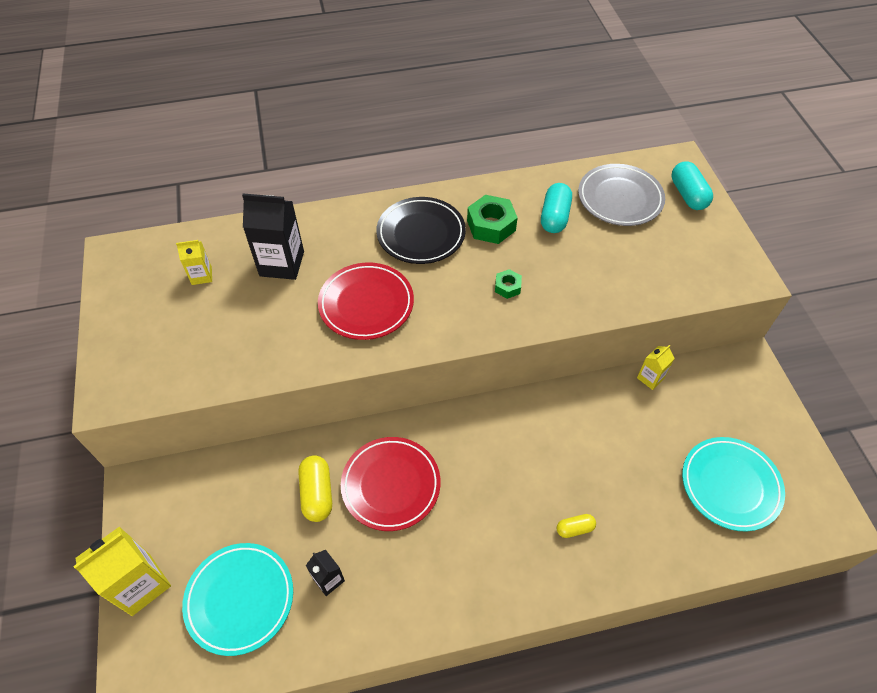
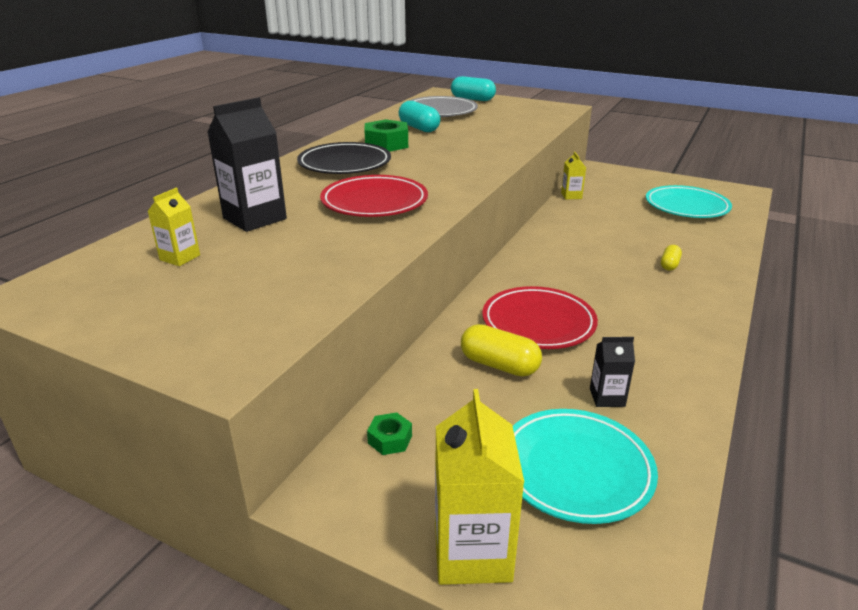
camera: 50 degrees left, 25 degrees down
green nut [495,269,522,299] -> green nut moved to [367,412,412,455]

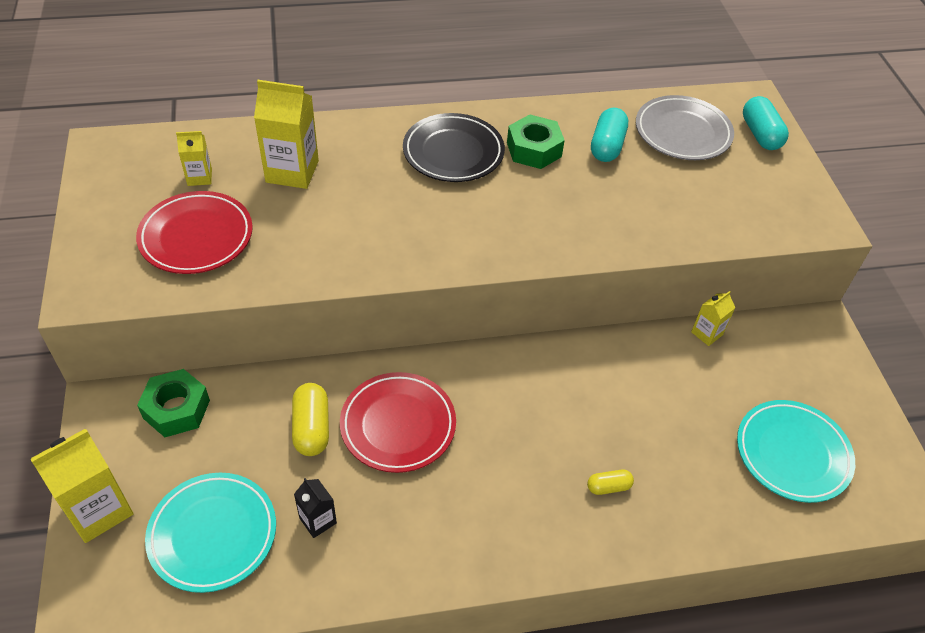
camera: 50 degrees right, 20 degrees up
black carton [207,97,287,232] -> yellow carton [254,80,319,189]
red plate [320,175,428,217] -> red plate moved to [136,191,253,274]
green nut [367,412,412,455] -> green nut [137,369,210,437], size x1.84

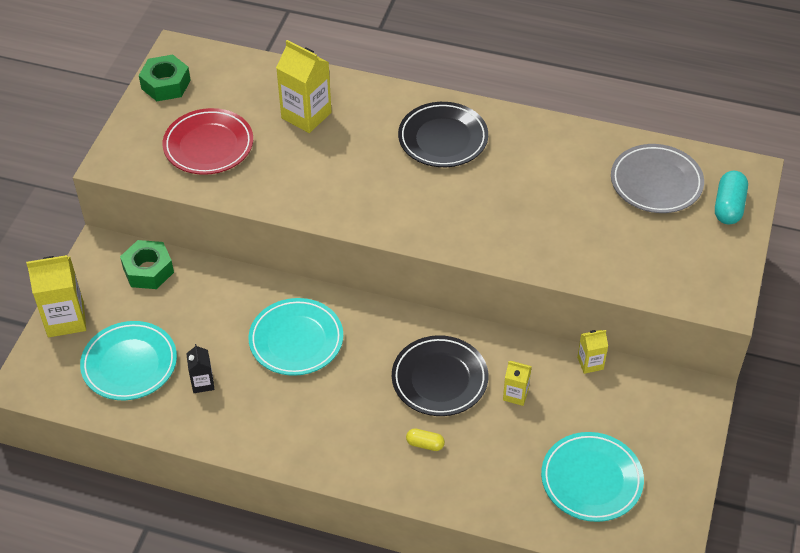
camera: 30 degrees right, 0 degrees up
yellow carton [176,131,212,186] -> yellow carton moved to [503,361,532,406]
yellow capsule [292,383,329,456] -> none
red plate [340,372,456,473] -> turquoise plate [248,298,343,376]
green nut [507,114,565,169] -> green nut moved to [139,55,191,101]
turquoise capsule [591,108,628,162] -> none
none -> black plate [392,335,488,416]

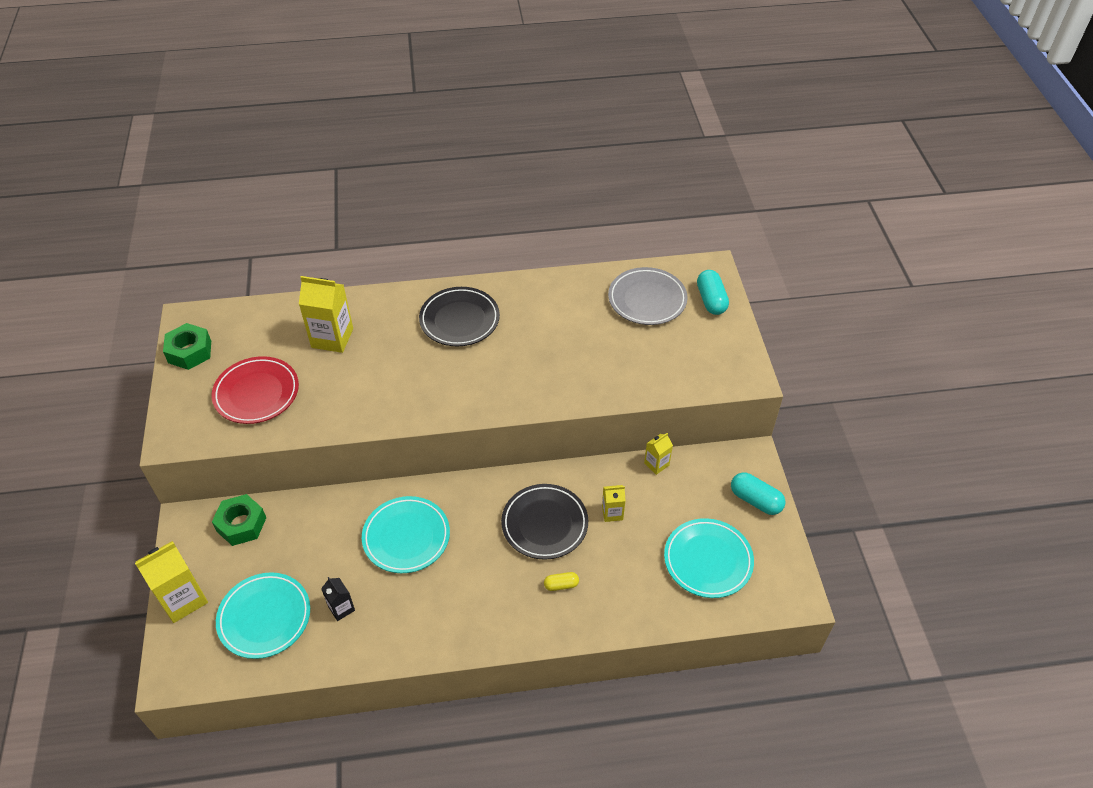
camera: 25 degrees left, 0 degrees up
none -> turquoise capsule [731,472,786,515]

